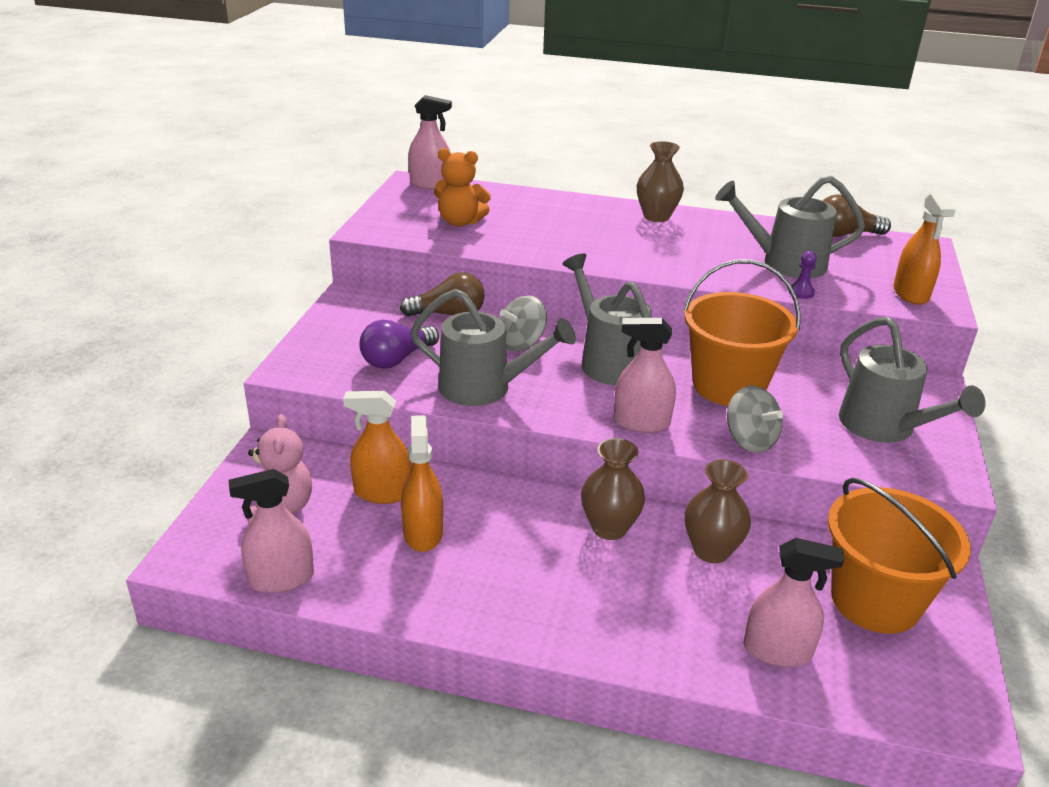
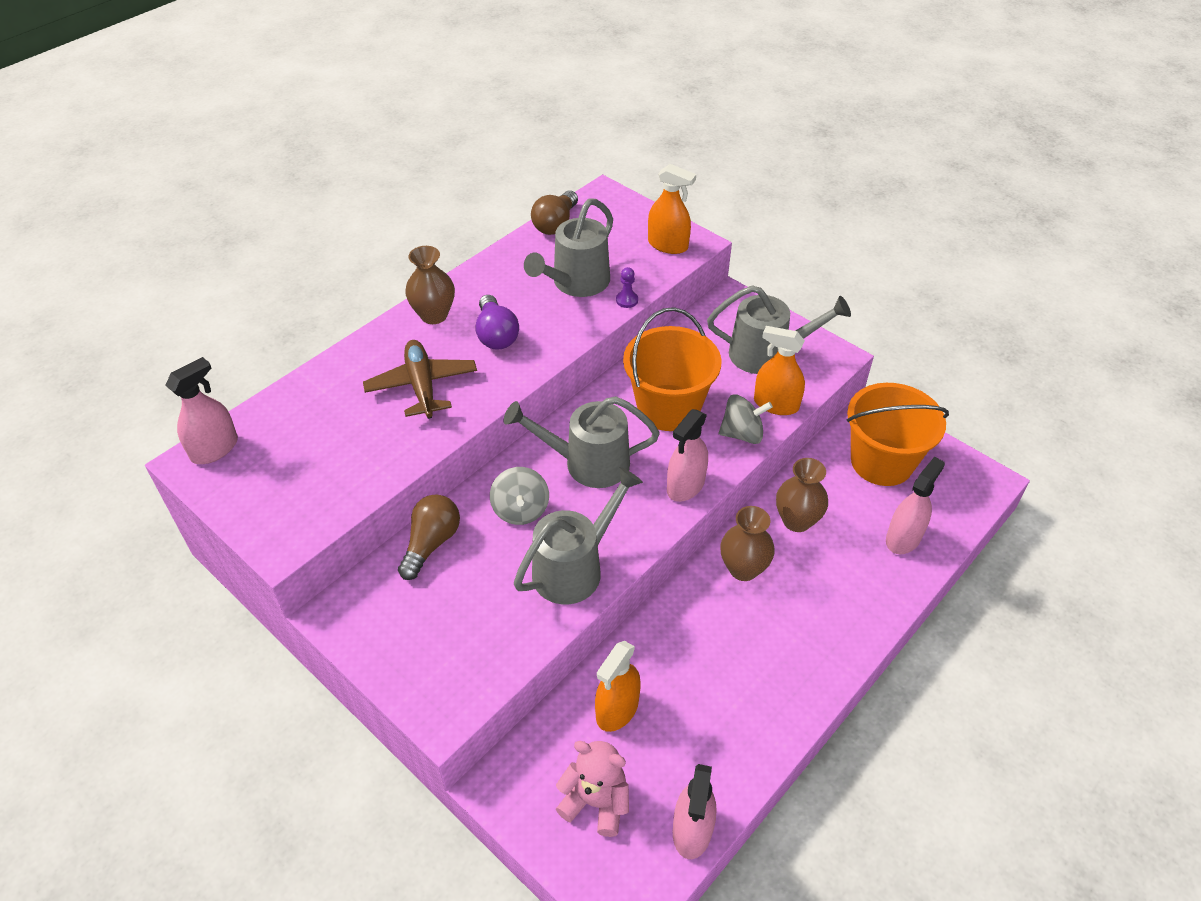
camera: 60 degrees left, 15 degrees up
purple light bulb [359,320,439,369] -> purple light bulb moved to [475,295,519,350]
orange spray bottle [401,415,443,552] -> orange spray bottle moved to [754,326,805,415]
orange teddy bear [434,148,491,227] -> none
none -> brown plane [363,340,477,419]

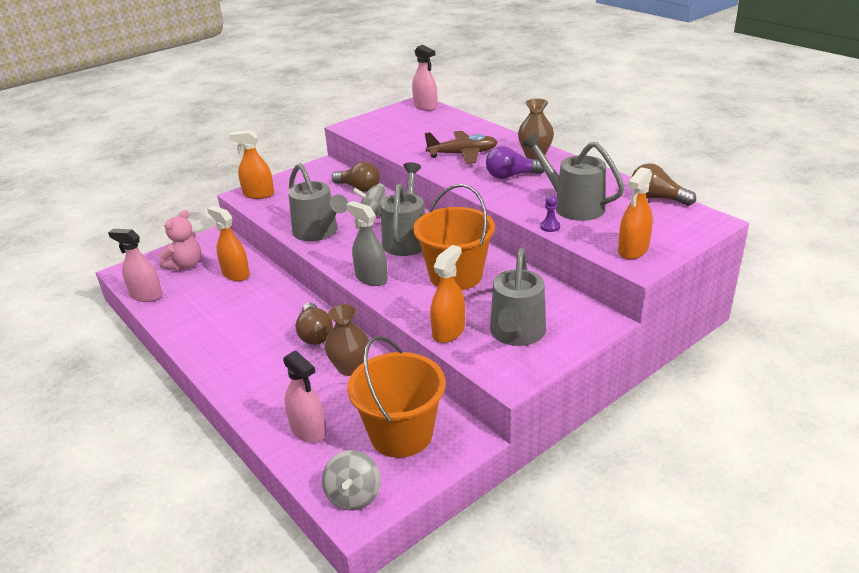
camera: 100 degrees right, 15 degrees down
pink spray bottle [667,409,708,502] -> grey spray bottle [346,201,388,286]
grey spinning top [719,394,773,444] -> grey spinning top moved to [322,450,381,511]
brown vase [721,506,775,581] -> brown light bulb [295,302,333,345]
none -> orange spray bottle [229,130,274,199]

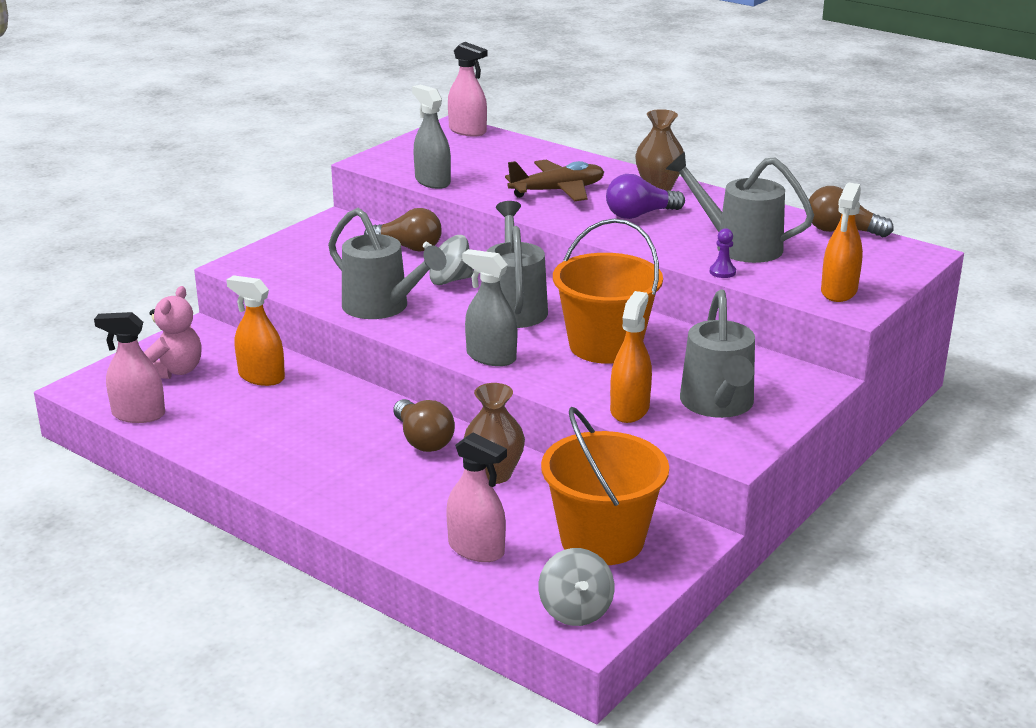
camera: 15 degrees left, 5 degrees down
orange spray bottle [229,130,274,199] -> none
none -> grey spray bottle [412,85,451,189]

